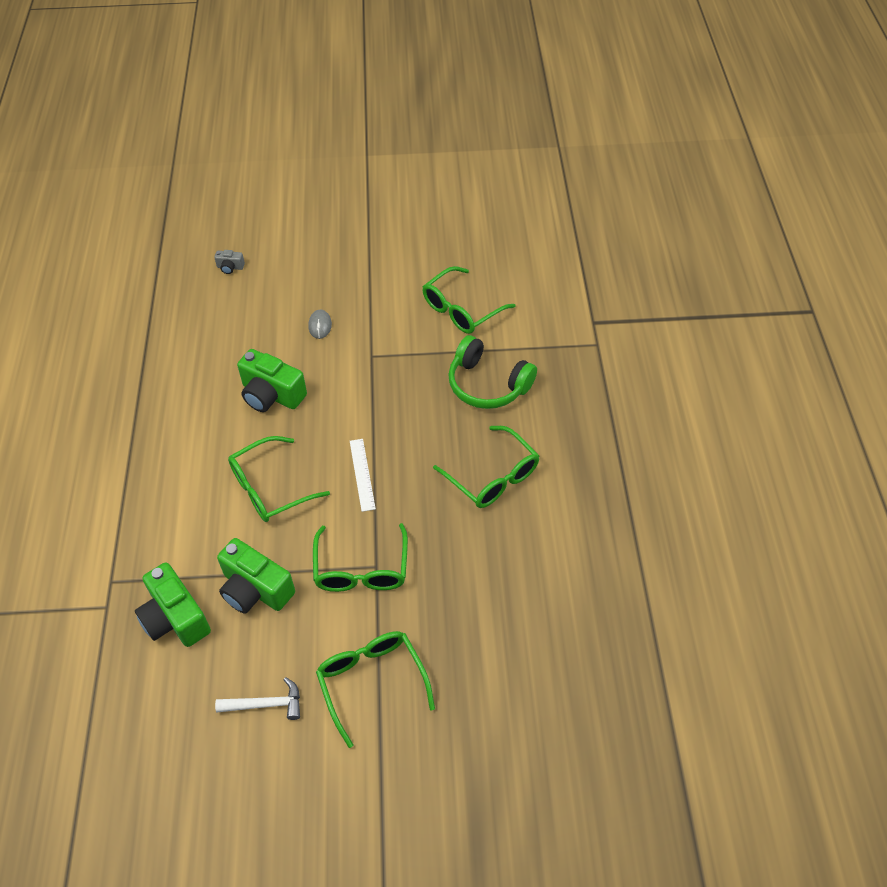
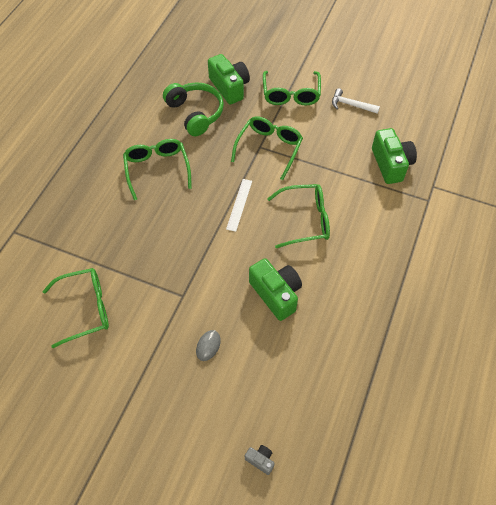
camera: 155 degrees left, 5 degrees up
green camera [217,538,295,614] -> green camera moved to [208,54,250,105]
green headphones [448,335,537,409] -> green headphones moved to [163,82,224,136]

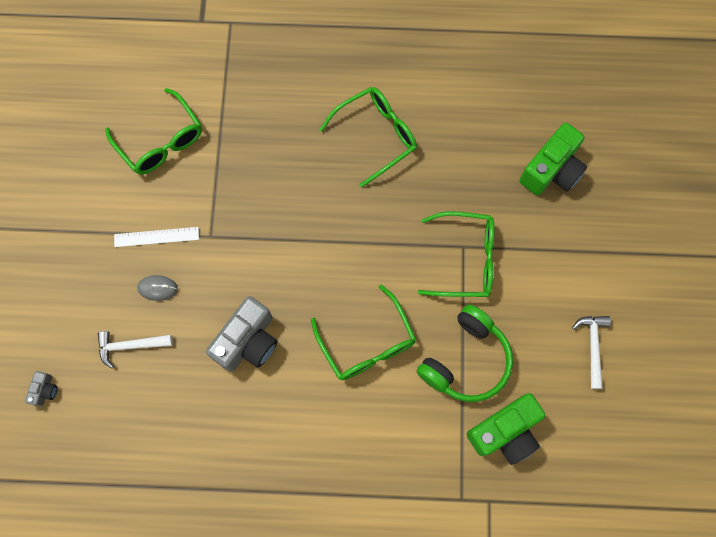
camera: 70 degrees right, 15 degrees up
green headphones [163,82,224,136] -> green headphones moved to [417,304,513,402]
white ruler [226,179,252,232] -> white ruler moved to [114,227,199,247]
green camera [249,258,302,321] -> grey camera [206,296,277,372]
green glasses [263,71,321,105] -> none
none -> white hammer [98,331,173,368]

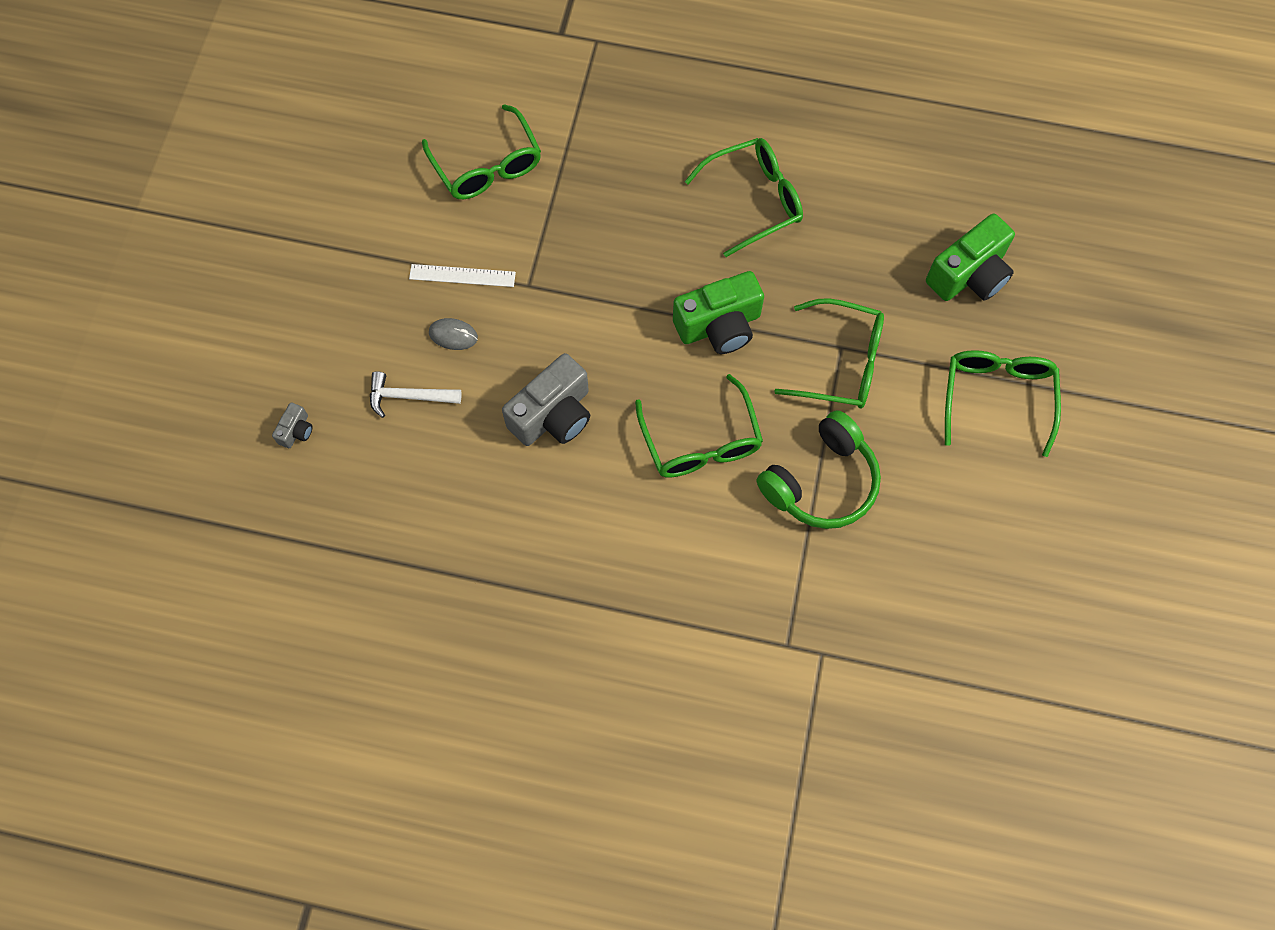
camera: 10 degrees right, 5 degrees down
green camera [466,393,546,465] -> green camera moved to [673,271,764,354]
white hammer [572,316,611,389] -> none
none -> green glasses [945,350,1061,457]

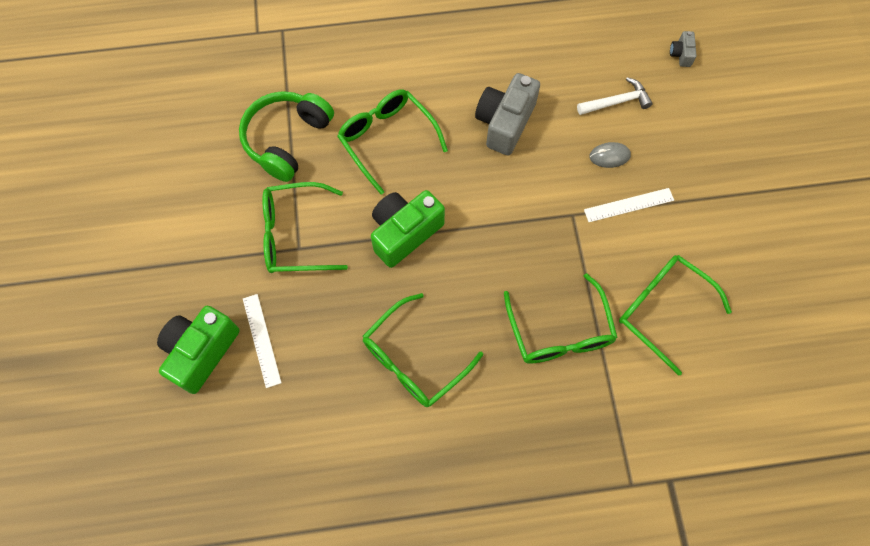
camera: 160 degrees right, 0 degrees up
green glasses [945,350,1061,457] -> green glasses moved to [504,273,618,364]
none -> white ruler [243,294,282,388]

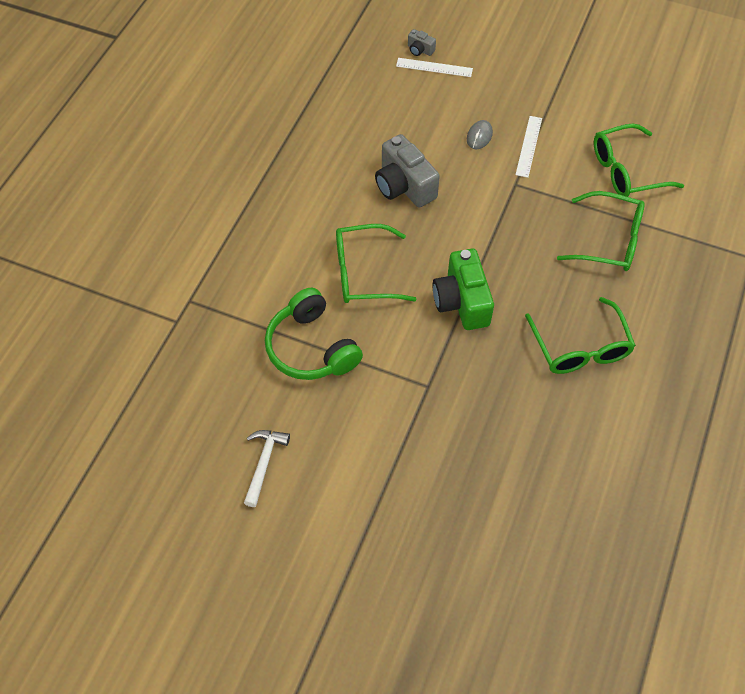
camera: 60 degrees left, 10 degrees down
green camera [157,306,240,394] -> none
white ruler [243,294,282,388] -> white ruler moved to [396,58,473,77]
green glasses [262,182,348,273] -> none
white hammer [577,77,653,115] -> white hammer moved to [244,430,290,507]

